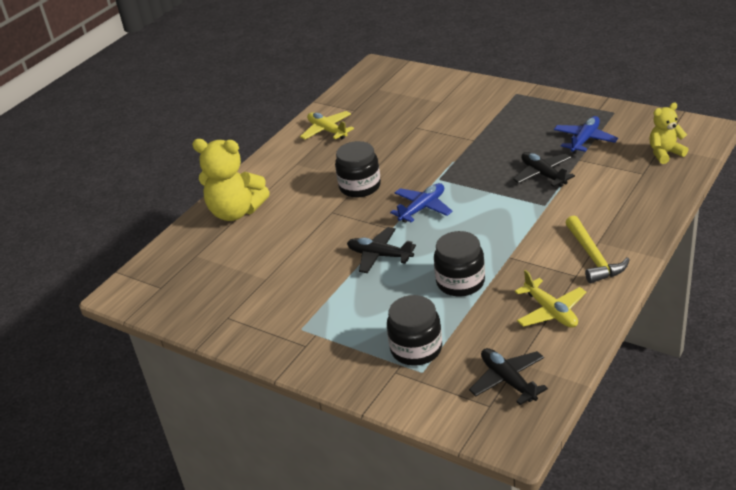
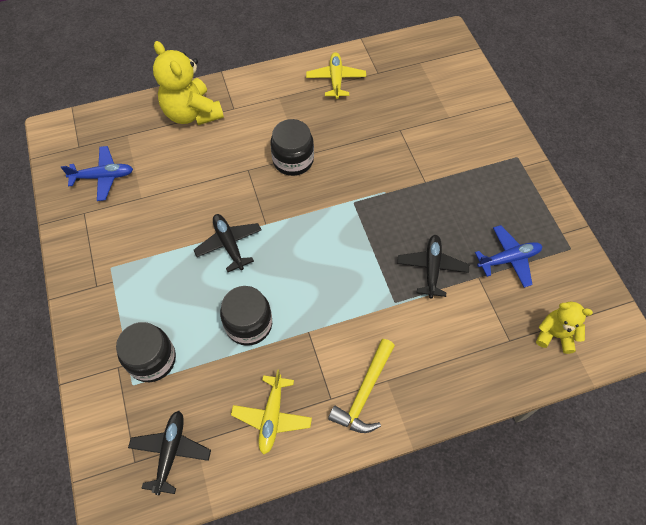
camera: 35 degrees right, 25 degrees up
blue plane [390,183,453,223] -> blue plane moved to [61,146,133,201]

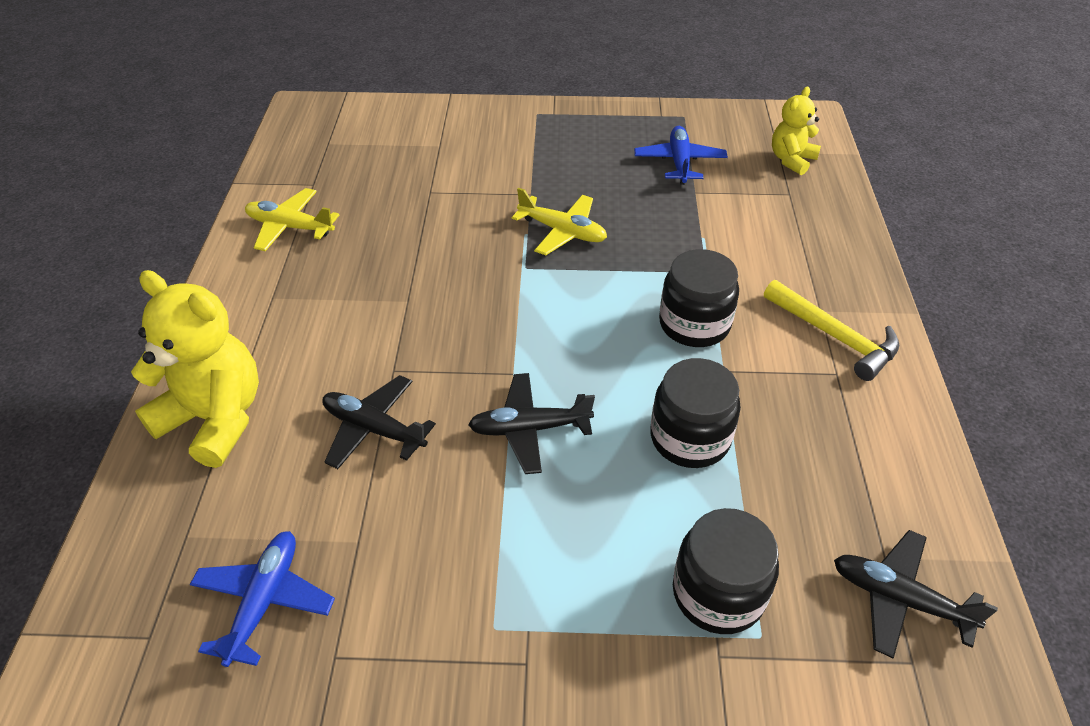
camera: 70 degrees left, 15 degrees down
yellow teddy bear [153,41,224,125] -> yellow teddy bear turned 135 degrees counterclockwise [131,270,259,468]
yellow plane [231,369,312,454] -> yellow plane moved to [512,188,607,255]
black jar [270,119,314,176] -> black jar moved to [659,249,739,347]
black plane [397,235,469,299] -> black plane moved to [322,375,436,469]

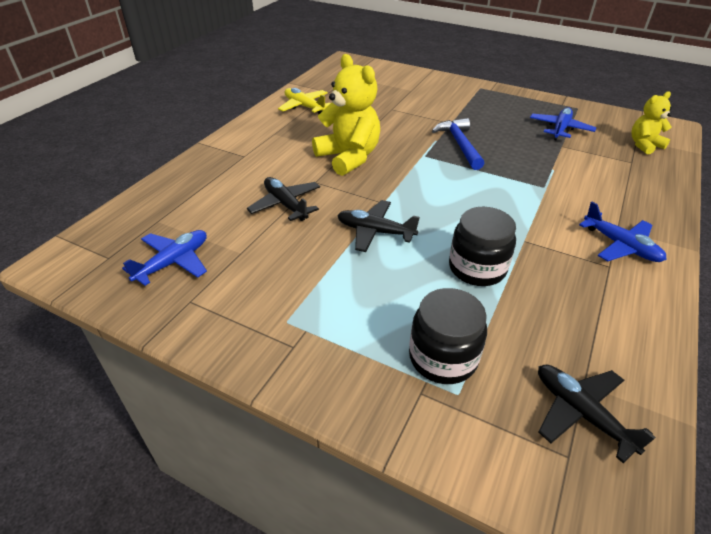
camera: 25 degrees right, 5 degrees down
yellow teddy bear [131,270,259,468] -> yellow teddy bear moved to [312,54,380,176]
yellow plane [512,188,607,255] -> blue hammer [432,118,484,170]
black jar [659,249,739,347] -> none
yellow hammer [764,280,899,381] -> blue plane [579,202,667,262]

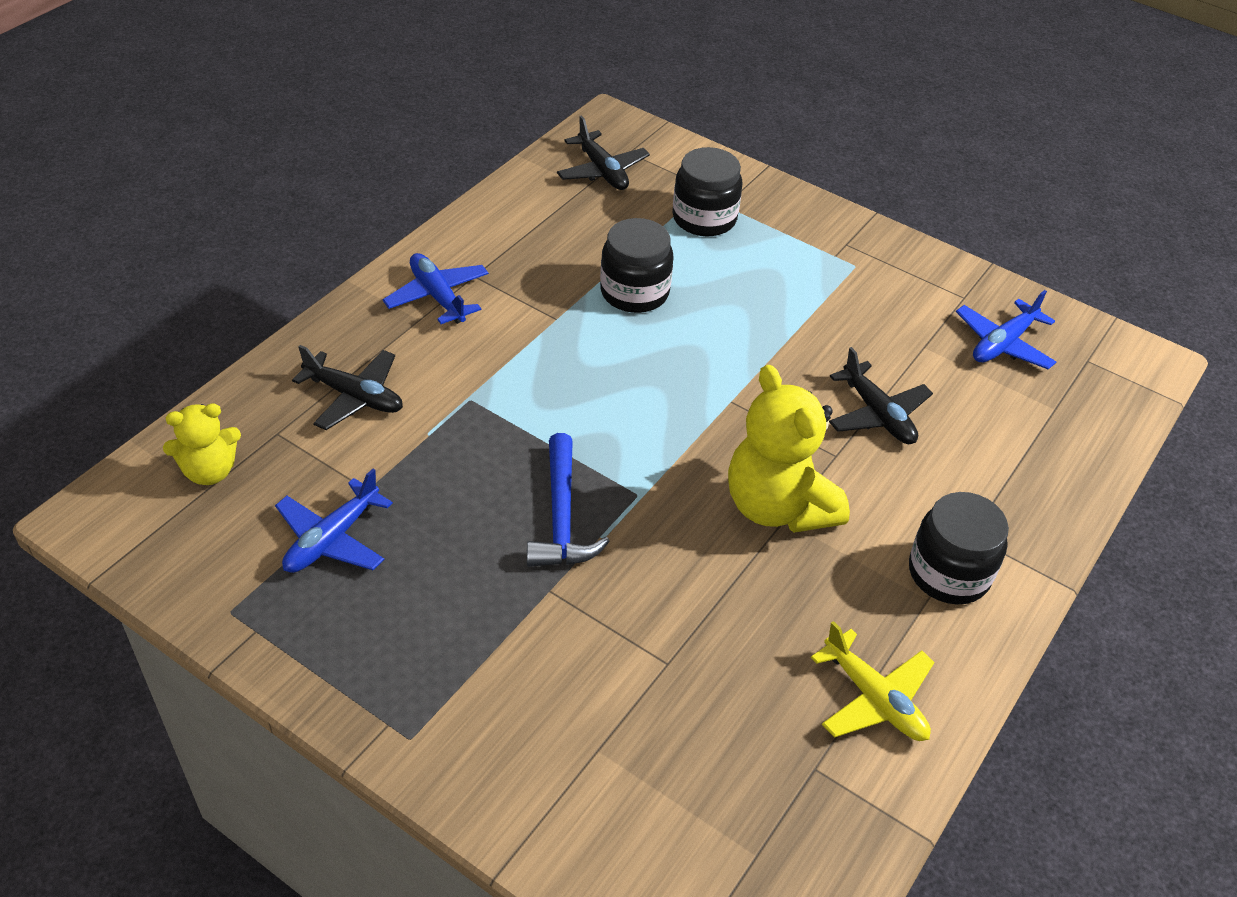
camera: 175 degrees left, 5 degrees up
black plane [337,200,420,252] -> black plane moved to [292,345,403,430]
none -> black jar [909,492,1009,604]

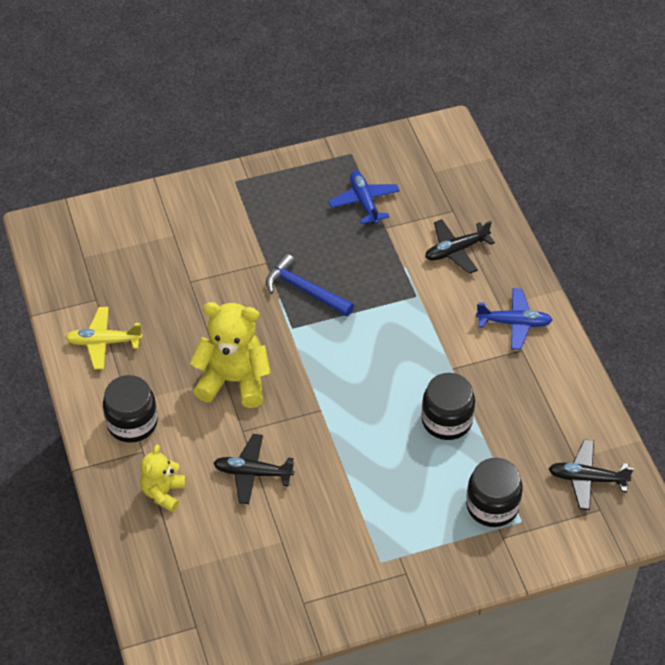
camera: 130 degrees right, 5 degrees up
yellow teddy bear [163,403,241,485] -> yellow teddy bear moved to [140,445,186,512]
blue plane [956,290,1056,369] -> none

